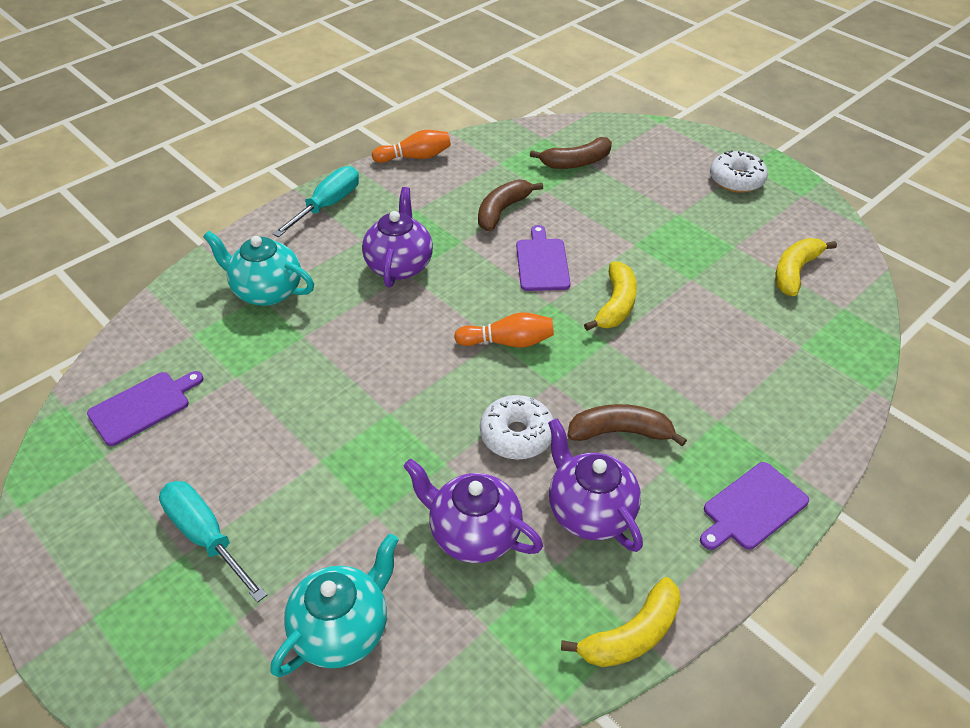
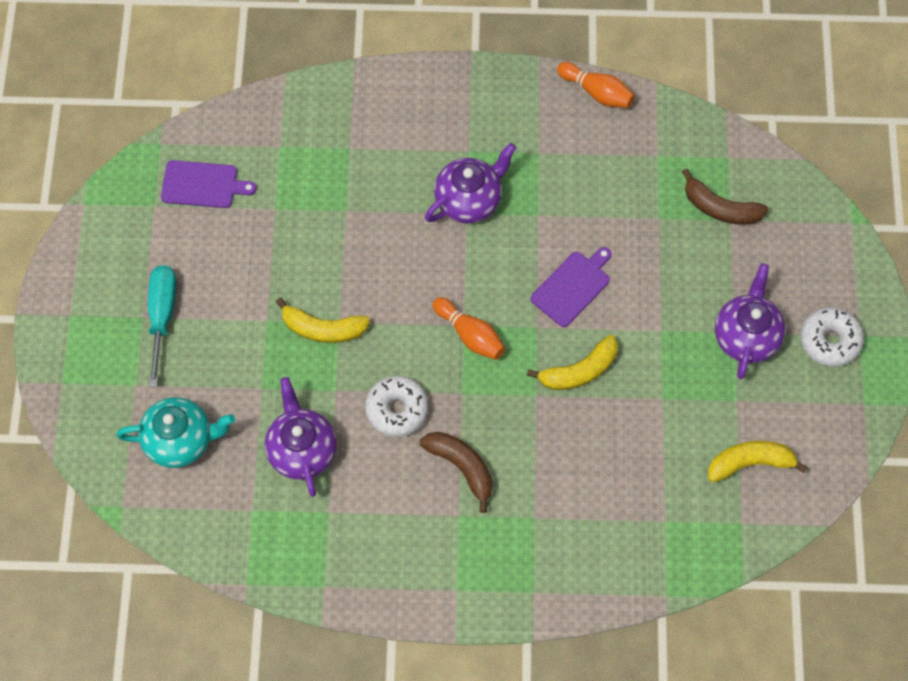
camera: 45 degrees right, 20 degrees up
turquoise teapot [203,231,314,306] -> none
turquoise screwdriver [272,166,359,237] -> none
brown banana [478,179,543,231] -> none
purple teapot [548,418,643,552] -> purple teapot moved to [715,263,785,379]
yellow banana [561,577,681,667] -> yellow banana moved to [276,298,370,343]
purple cutting board [700,462,809,550] -> none

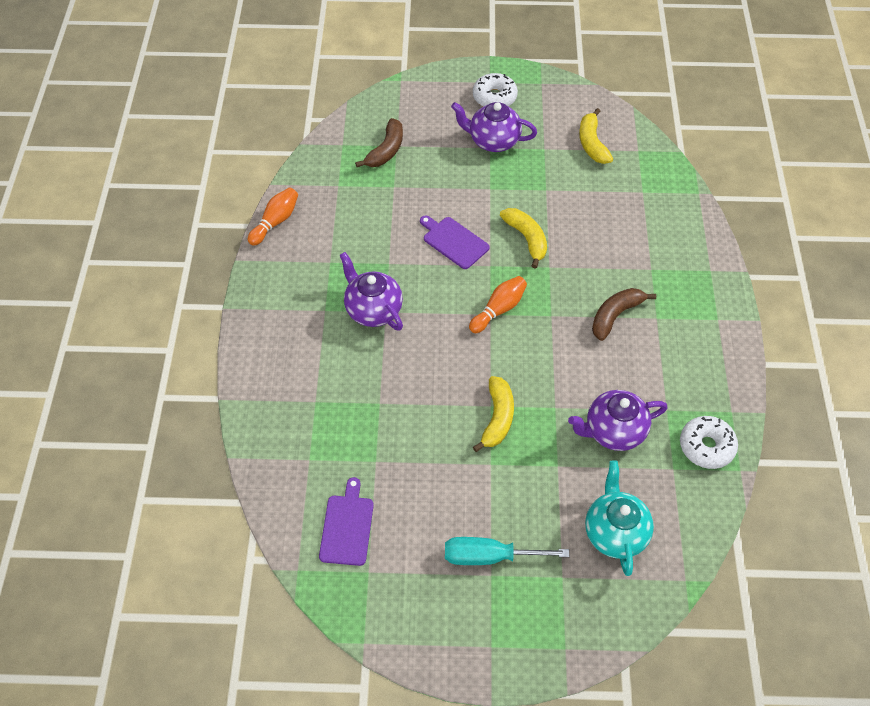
camera: 90 degrees left, 10 degrees down
white donut [365,376,429,437] -> white donut moved to [680,416,738,469]

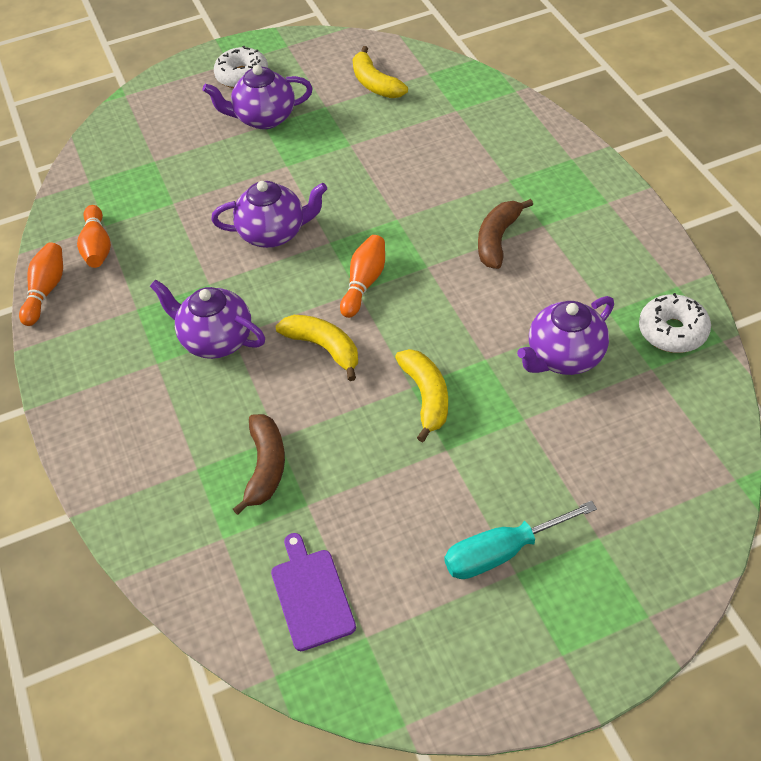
camera: 20 degrees left, 5 degrees down
brown banana [355,118,403,167] -> brown banana moved to [233,414,285,515]
purple cutting board [420,215,490,269] -> purple teapot [211,181,327,248]
yellow banana [500,208,547,269] -> yellow banana moved to [276,315,358,381]
turquoise teapot [585,460,654,576] -> none
none -> orange bowling pin [77,205,111,268]

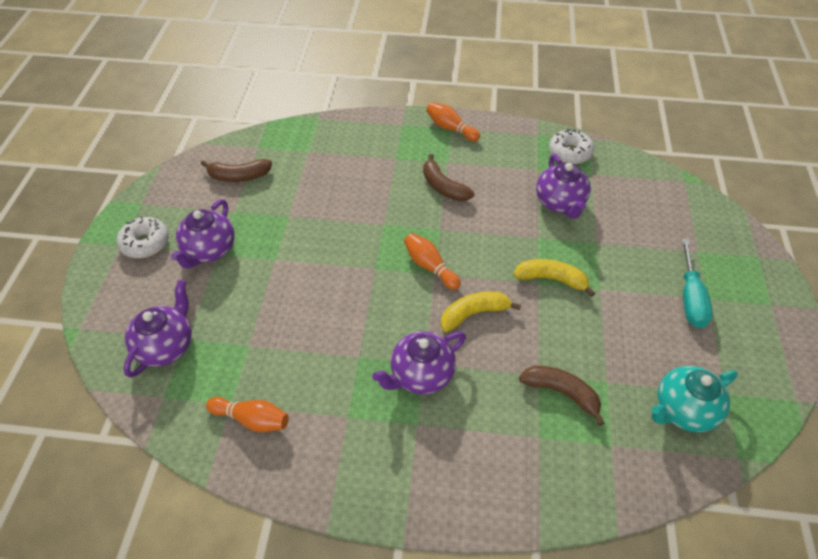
camera: 65 degrees left, 0 degrees up
orange bowling pin [19,242,63,326] -> orange bowling pin moved to [426,102,480,142]
purple teapot [211,181,327,248] -> purple teapot moved to [123,280,192,378]
purple cutting board [271,533,356,651] -> turquoise teapot [652,366,738,433]
yellow banana [352,46,408,98] -> brown banana [201,159,272,182]

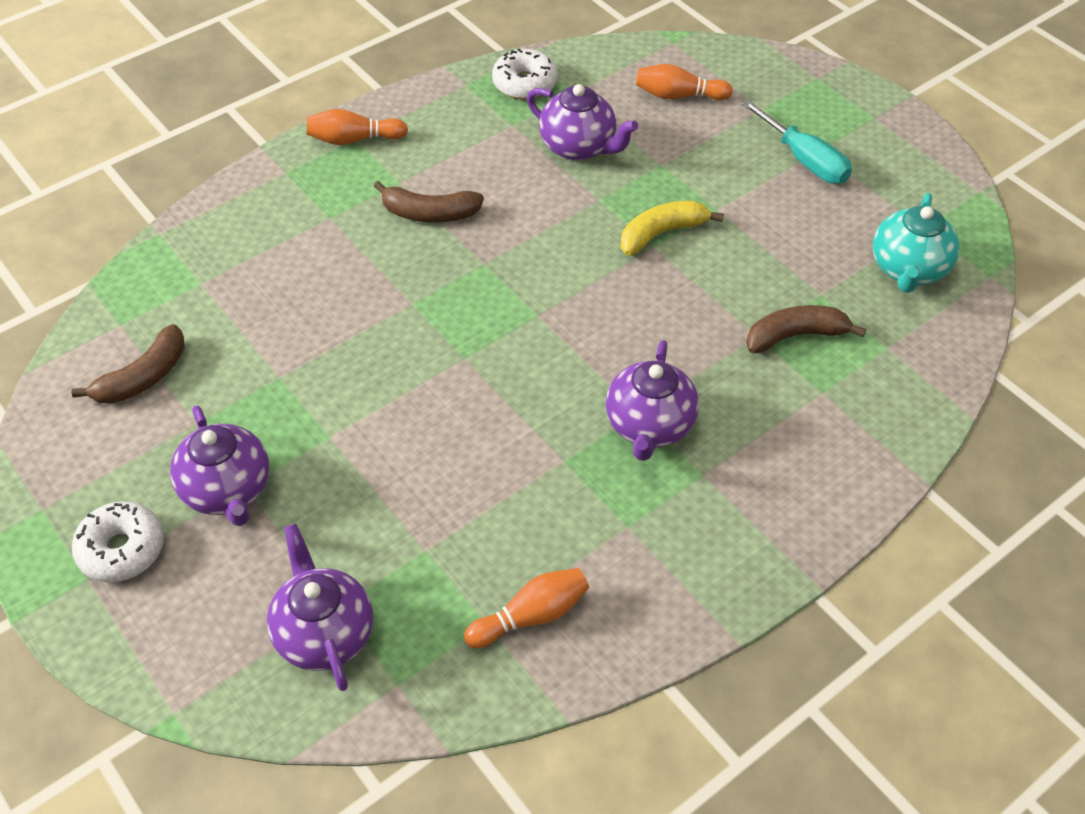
camera: 45 degrees left, 0 degrees up
orange bowling pin [404,233,461,290] -> orange bowling pin moved to [636,64,733,100]
yellow banana [441,291,521,332] -> none

